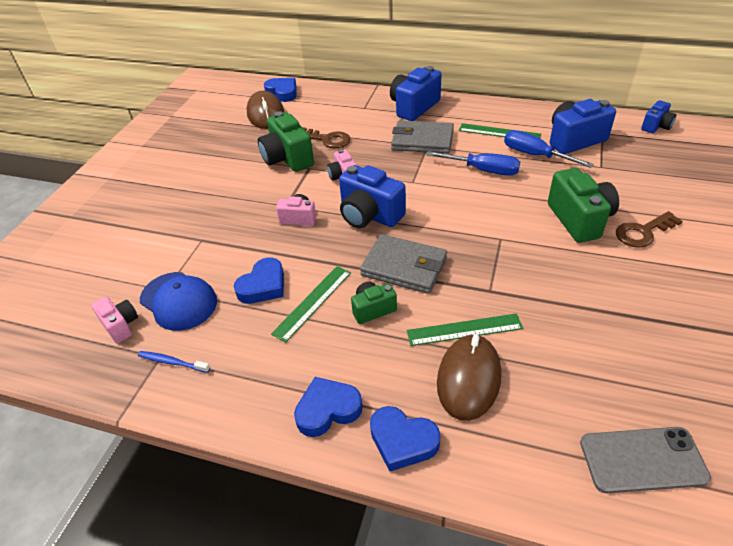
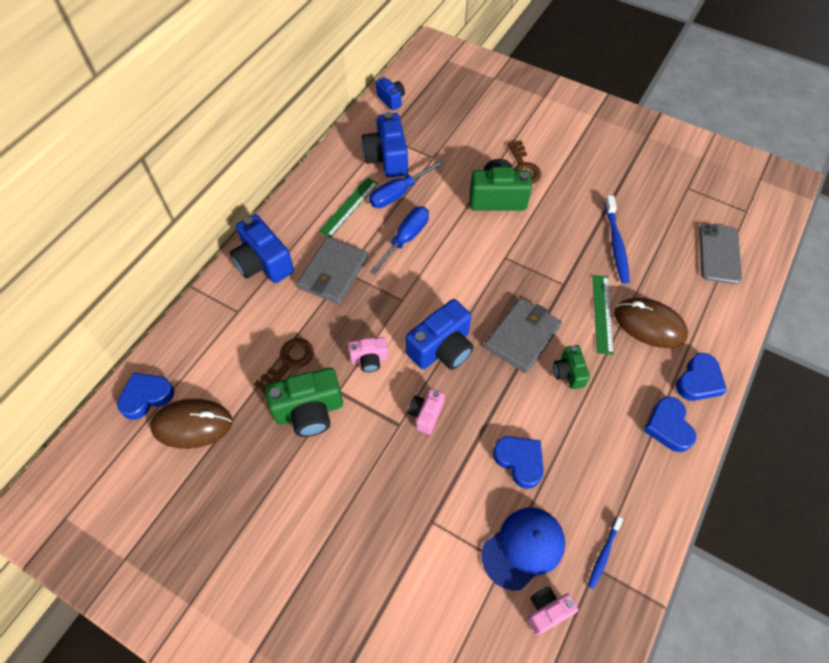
camera: 80 degrees left, 15 degrees up
green ruler [271,266,351,343] -> none
none -> blue toothbrush [604,195,630,284]

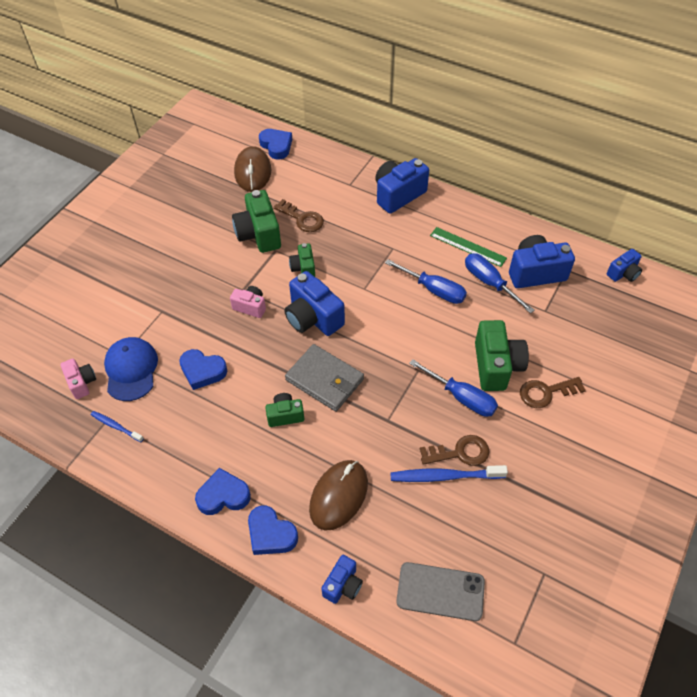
camera: 90 degrees right, 5 degrees down
grey wallet [297,237,368,304] -> none
pink camera [348,337,388,372] -> green camera [289,243,315,277]
blue cap [482,508,565,590] -> blue cap turned 150 degrees counterclockwise [104,337,158,401]
blue heart [493,436,544,489] -> blue heart turned 60 degrees clockwise [179,349,227,390]
green ruler [593,275,614,355] -> none
none -> blue camera [321,555,363,604]
none -> blue screwdriver [409,359,498,417]
none -> brown key [420,435,490,466]

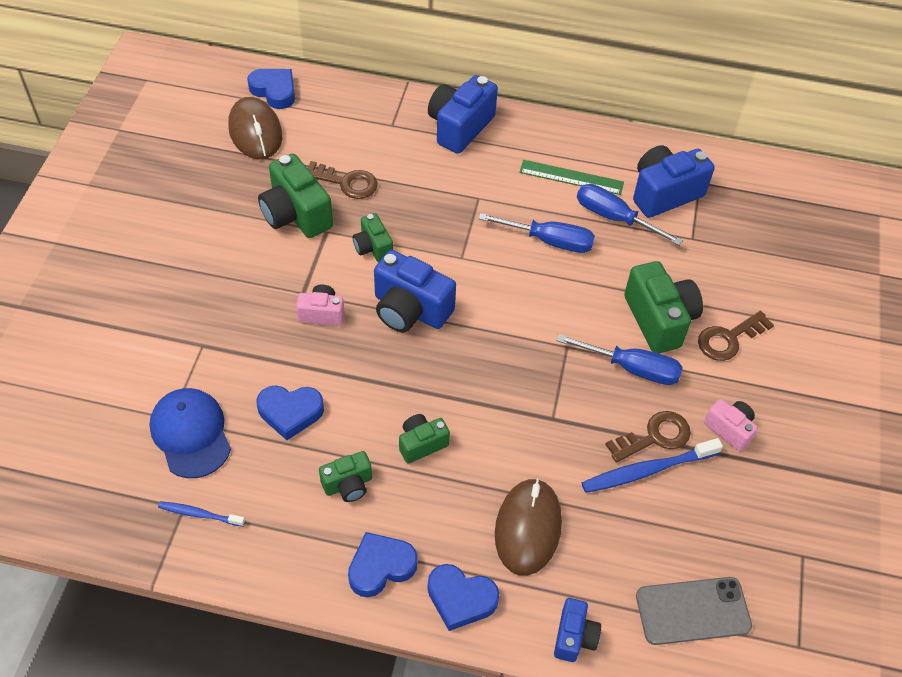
camera: 20 degrees left, 0 degrees up
pink camera [60,358,96,399] -> pink camera moved to [704,399,758,451]
grey wallet [285,344,364,412] -> none
blue camera [607,249,642,282] -> none
none -> green camera [319,451,372,502]

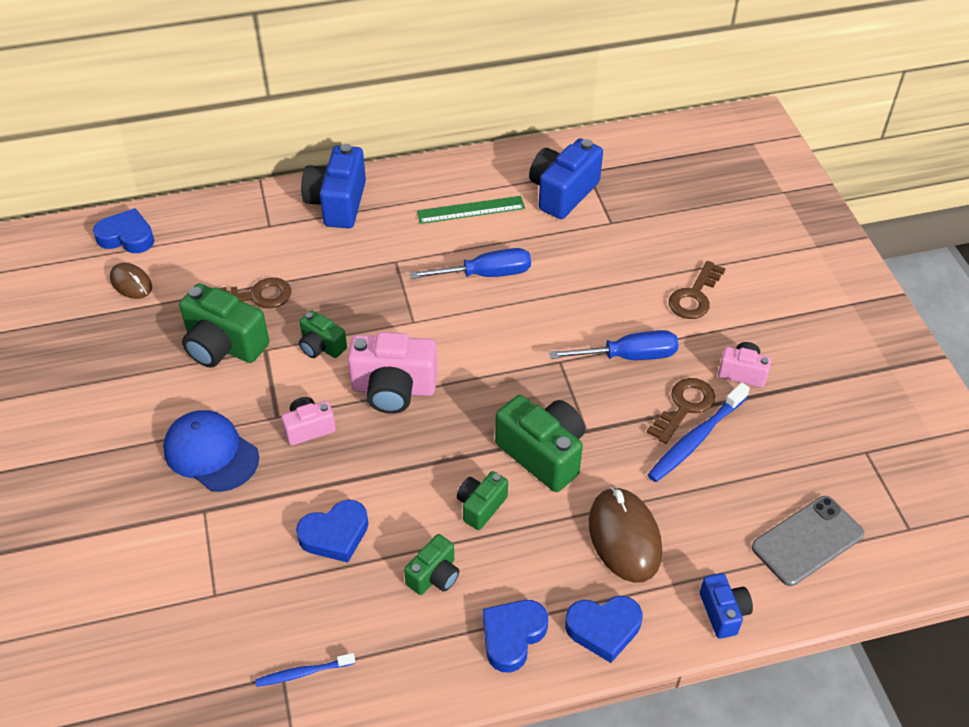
camera: 25 degrees left, 5 degrees down
blue cap [149,388,231,478] -> blue cap moved to [163,410,259,492]
brown mouse [228,97,282,159] -> brown mouse [110,263,152,299], size x0.58
blue camera [374,250,456,332] -> pink camera [348,332,437,414]
blue screwdriver [577,184,683,245] -> none
green camera [624,261,703,353] -> green camera moved to [495,395,585,492]

